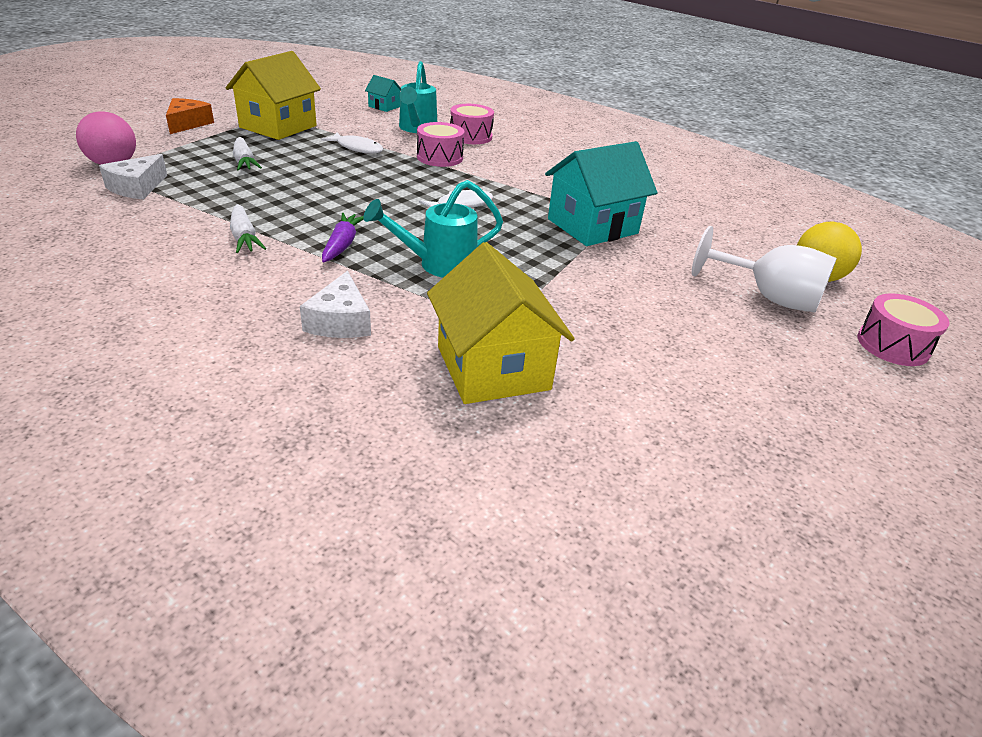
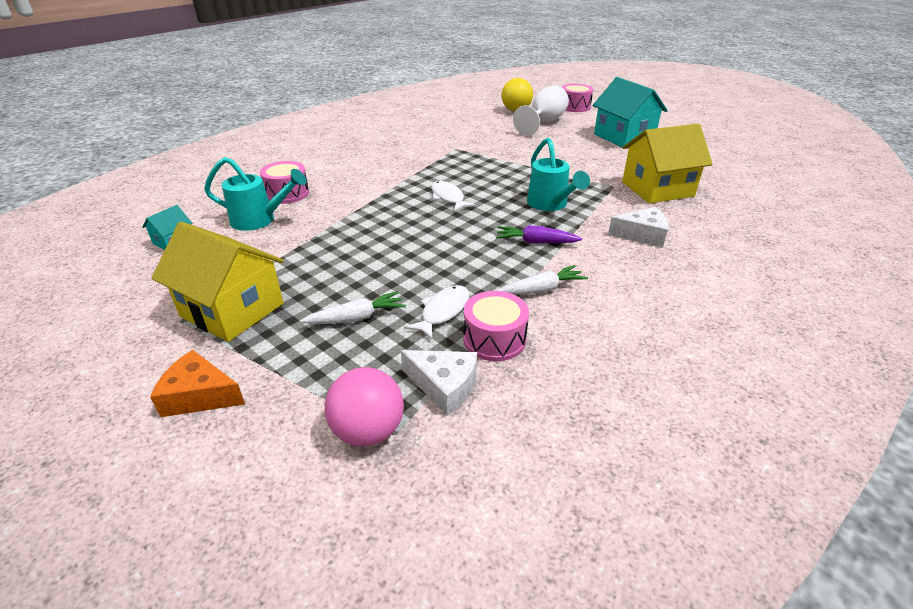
camera: 85 degrees left, 0 degrees up
white fish [321,132,384,154] -> white fish moved to [404,285,469,340]
pink drum [417,122,464,167] -> pink drum moved to [463,291,529,361]
turquoise house [545,141,658,246] -> turquoise house moved to [593,77,668,147]

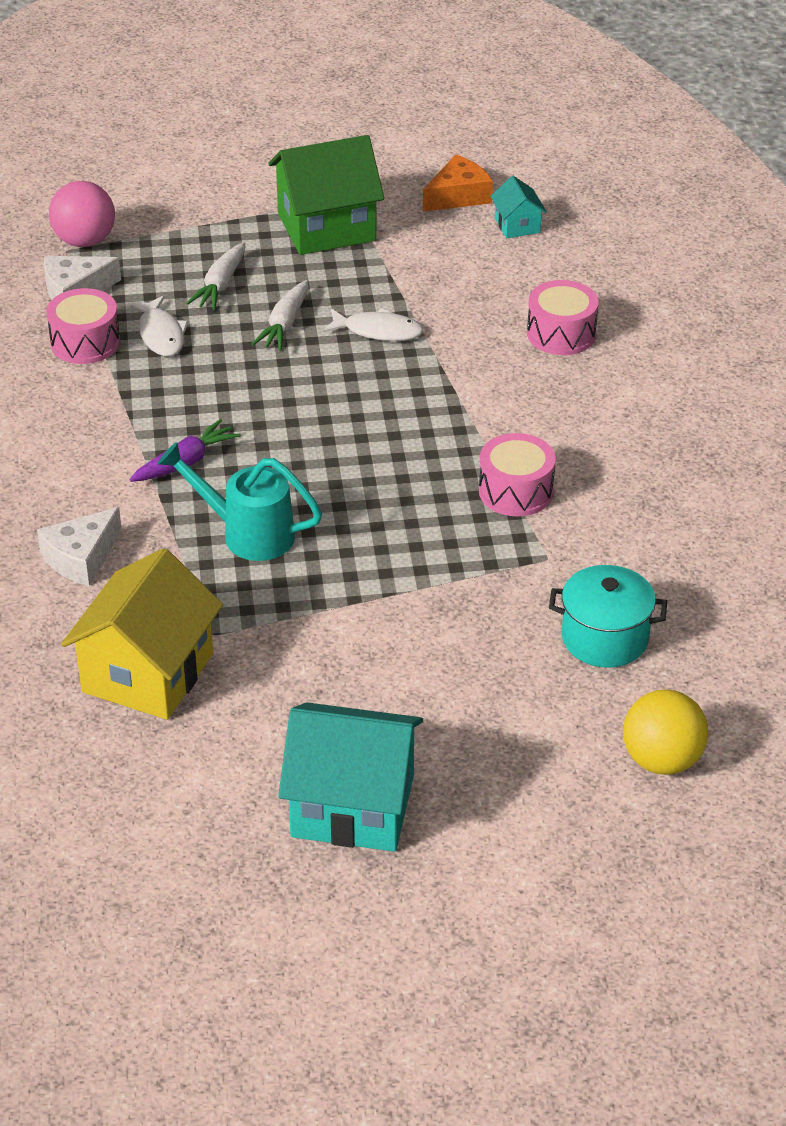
camera: 130 degrees right, 5 degrees up
orange cheese [150,350,245,417] -> orange cheese moved to [423,155,493,212]
yellow house [151,222,284,342] -> green house [268,135,384,255]
turquoise watering can [204,157,307,231] -> none
white fish [431,181,476,211] -> white fish moved to [323,308,423,341]
white carrot [497,265,588,295] -> white carrot moved to [252,280,308,351]
white goblet [513,85,569,136] -> none
pink drum [562,84,593,112] -> pink drum moved to [479,433,556,516]
none -> turquoise pot [549,565,667,668]

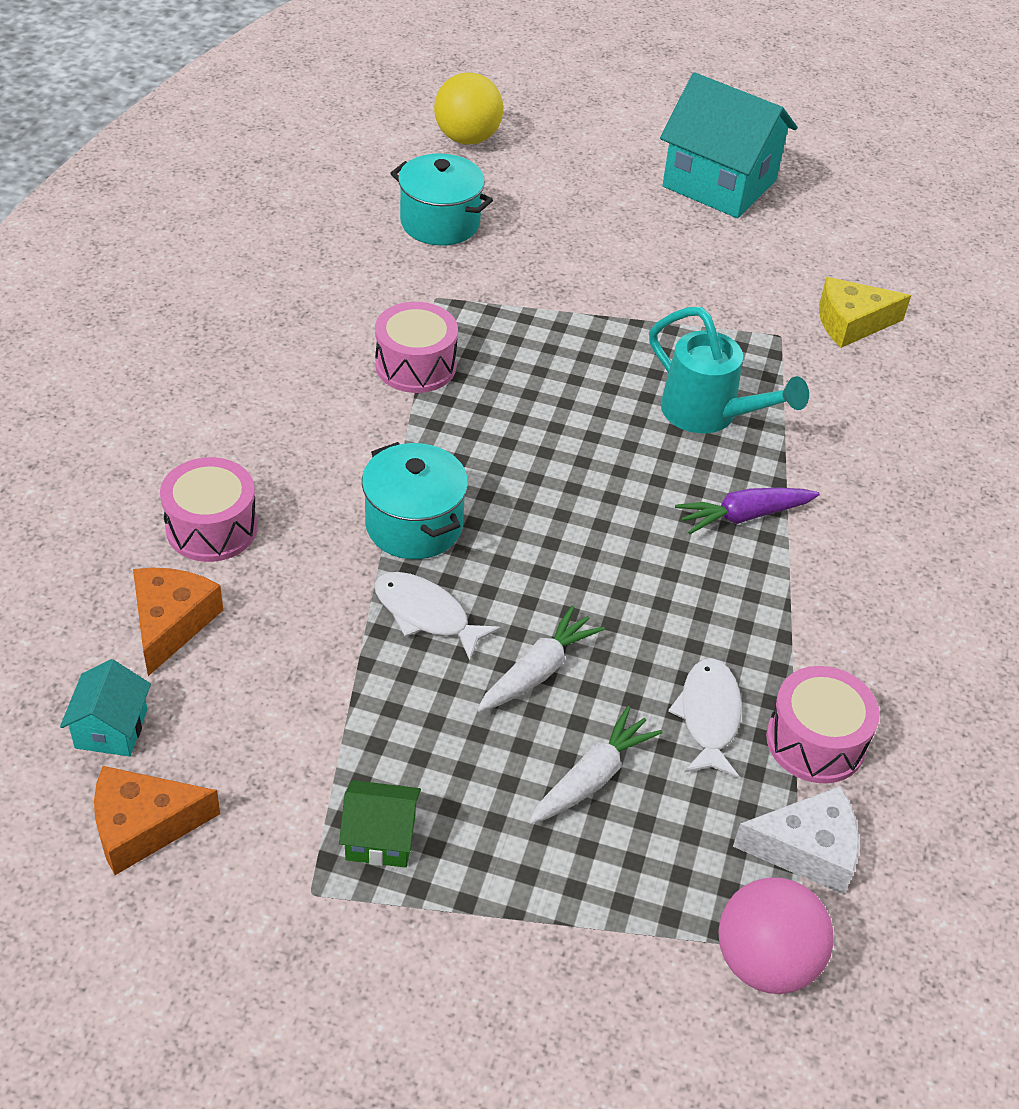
camera: 160 degrees left, 5 degrees up
white cheese [37,507,122,586] -> none
yellow house [61,548,223,720] -> yellow cheese [819,277,911,348]
green house [268,135,384,255] -> green house [339,780,421,868], size x0.47
none -> orange cheese [133,568,223,676]
none -> turquoise pot [362,442,468,559]

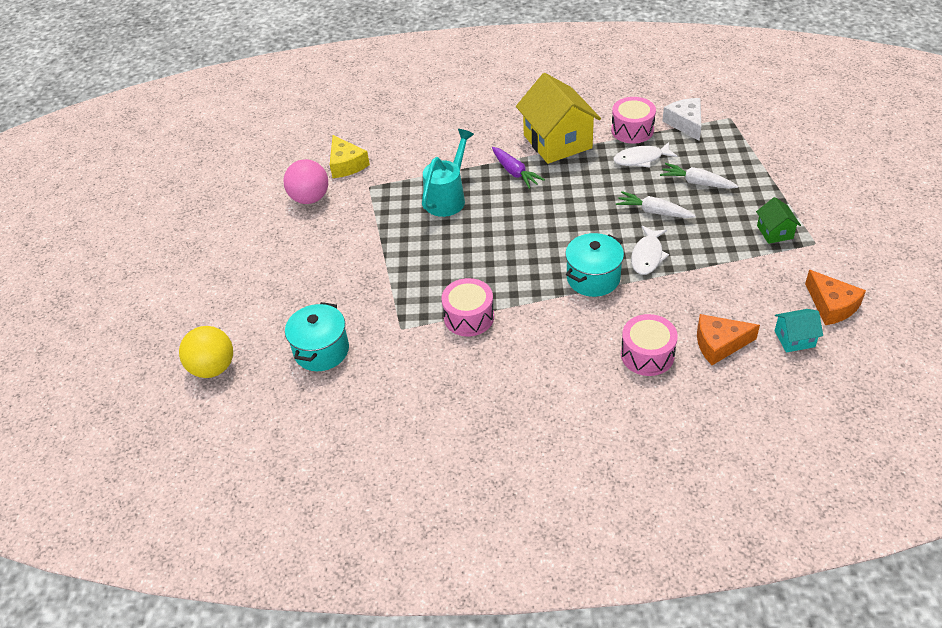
camera: 100 degrees left, 0 degrees up
turquoise house [660,72,797,218] -> none
pink ball [719,877,834,994] -> pink ball moved to [283,159,328,204]
none -> yellow house [516,73,601,164]

